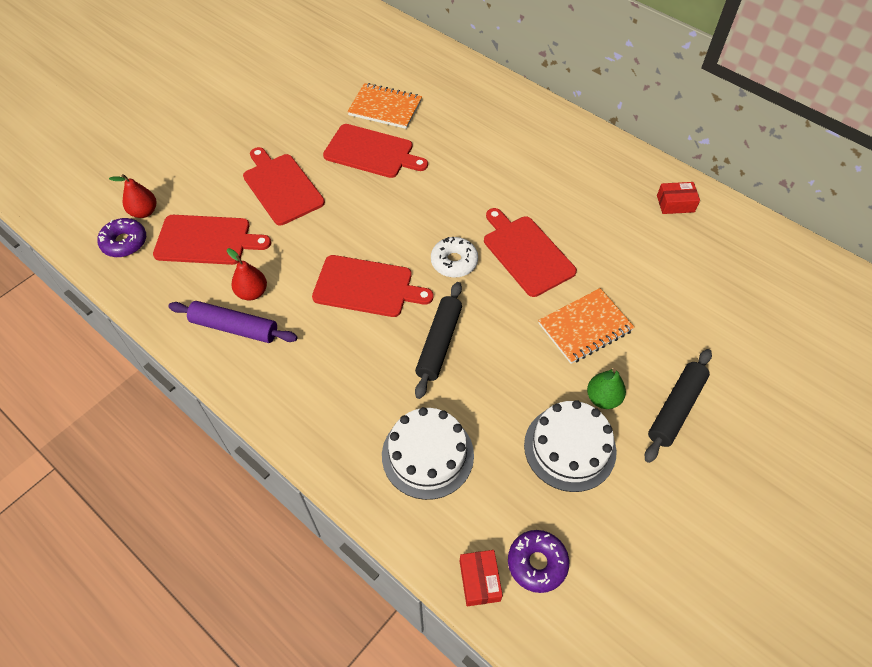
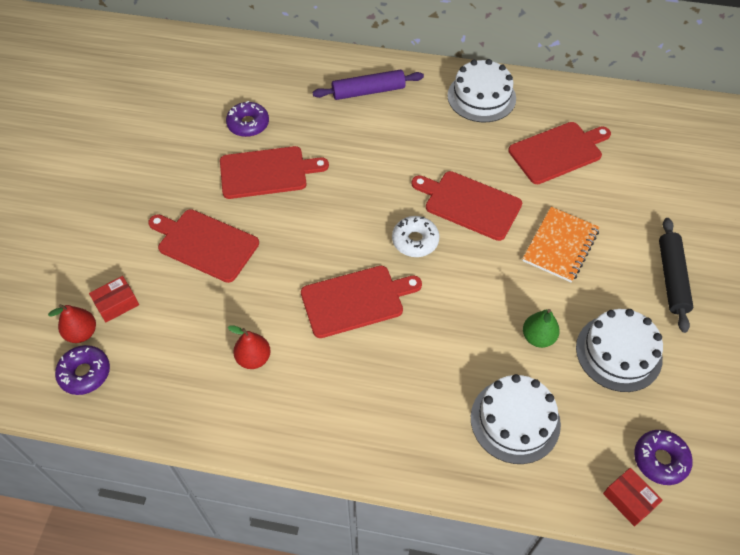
camera: 30 degrees left, 0 degrees up
red cutting board [153,215,271,265] -> red cutting board moved to [508,122,611,184]
purple rolling pin [168,301,297,343] -> purple rolling pin moved to [313,70,424,100]
orange notebook [347,83,422,129] -> purple donut [226,101,269,137]
black rolling pin [415,282,462,399] -> none
green pear [587,368,626,409] -> green pear moved to [523,309,560,348]
red box [657,182,700,214] -> red box moved to [89,276,139,322]
none -> white cake [447,59,516,123]

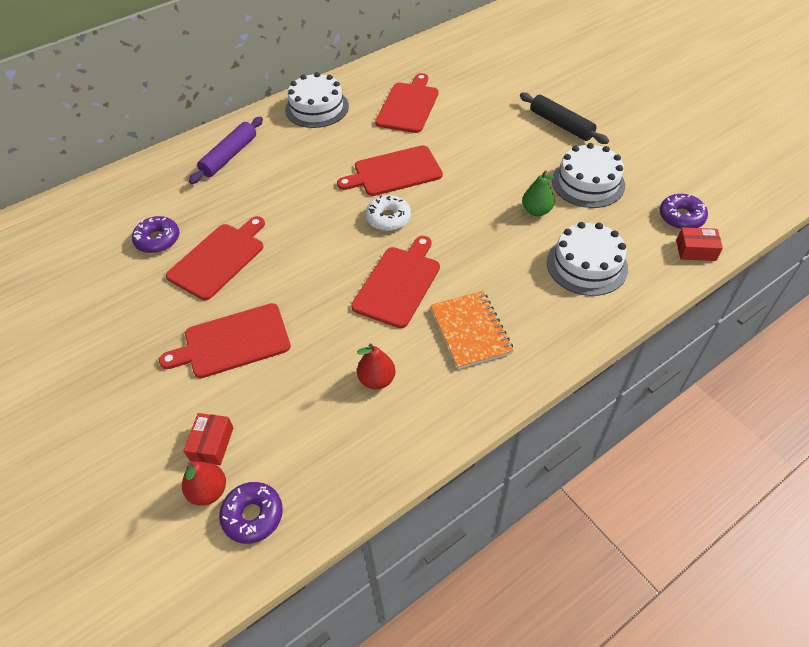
camera: 45 degrees left, 5 degrees down
orange notebook [523,207,600,283] -> orange notebook moved to [430,291,514,369]

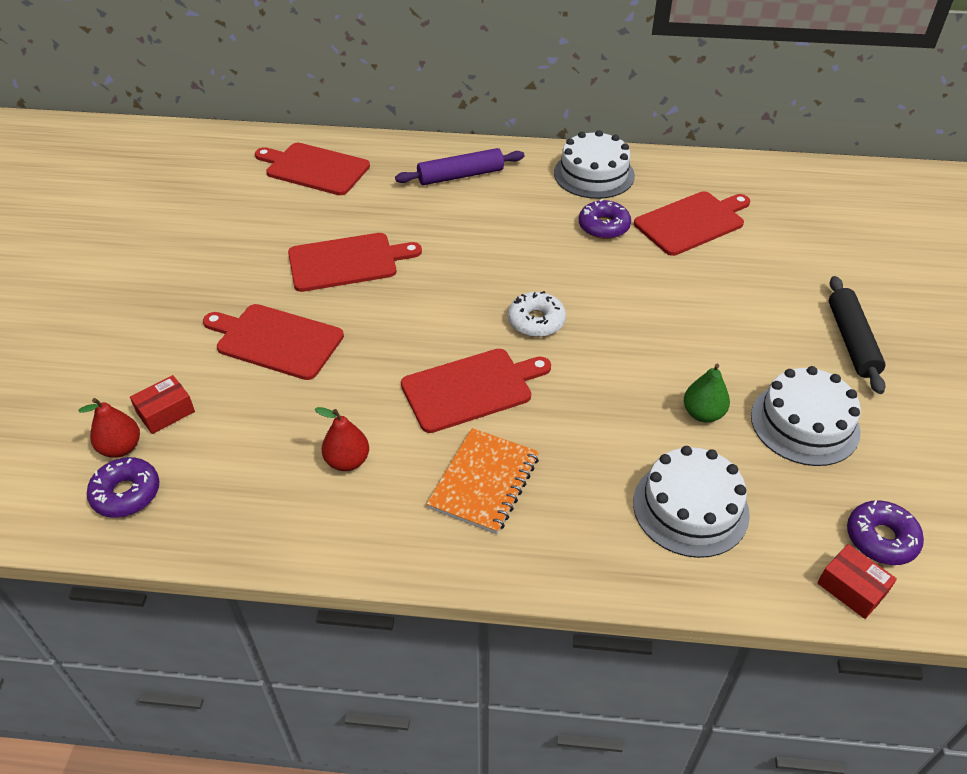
camera: 40 degrees right, 5 degrees down
purple donut [132,216,179,253] -> purple donut moved to [579,199,631,239]
red cutting board [337,145,443,196] -> red cutting board moved to [255,143,370,195]

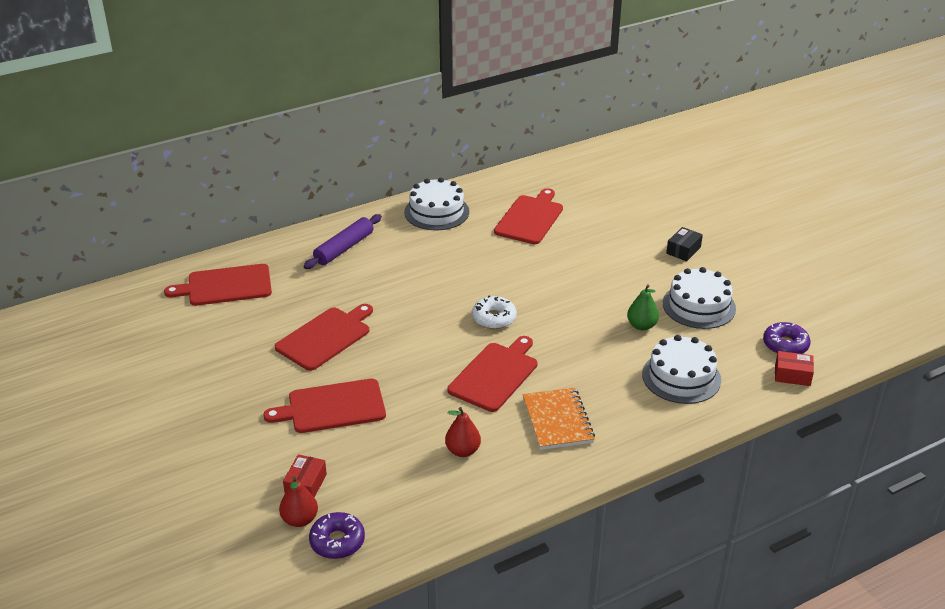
camera: 35 degrees left, 10 degrees down
purple donut [579,199,631,239] -> none
black rolling pin [829,276,886,394] -> black box [666,227,703,261]

